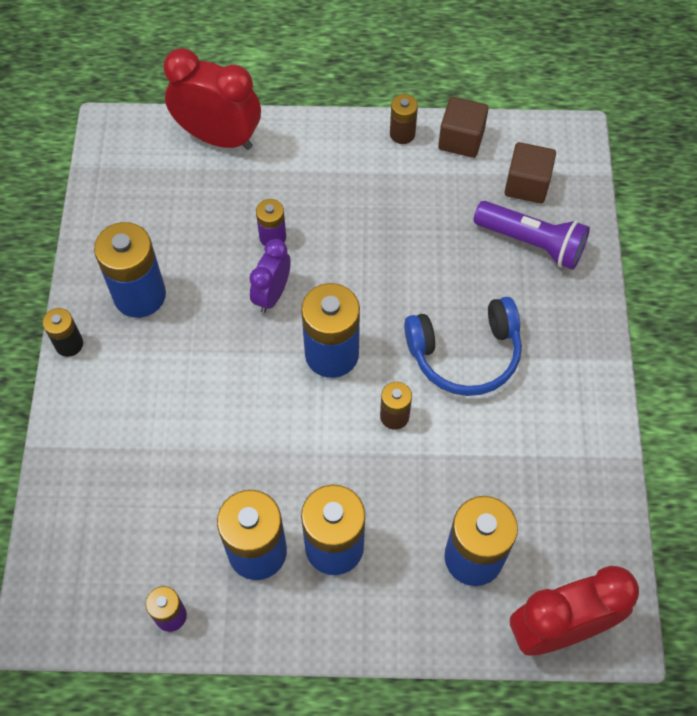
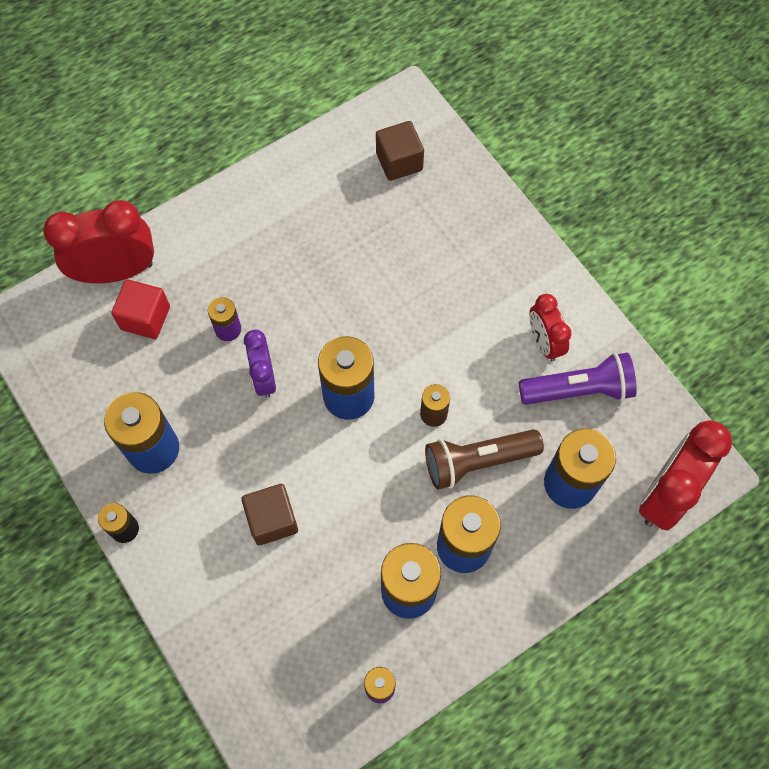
camera: 35 degrees left, 5 degrees up
brown battery [390,94,418,144] -> none
blue headphones [404,297,522,396] -> none
brown cube [438,97,489,158] -> brown cube moved to [241,484,298,545]
purple flashlight [473,201,590,270] -> purple flashlight moved to [519,352,637,405]
none -> red cube [111,279,170,339]
none -> brown flashlight [425,429,544,490]
none -> red clock [529,294,571,361]

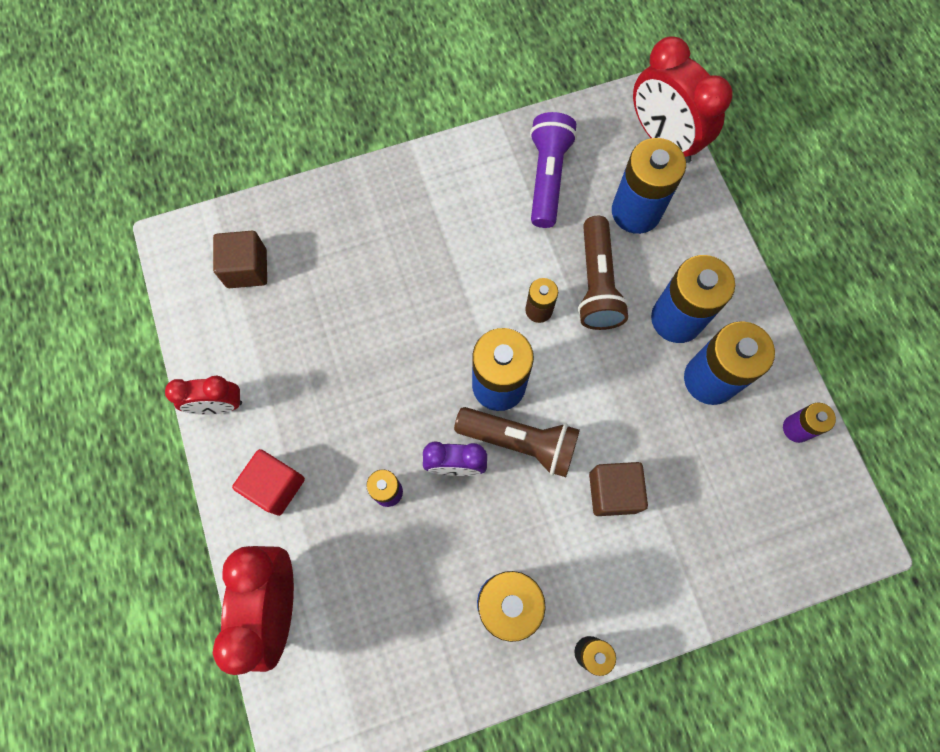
camera: 75 degrees left, 5 degrees up
red cube [111,279,170,339] -> red cube moved to [232,449,305,516]
red clock [529,294,571,361] -> red clock moved to [165,376,242,415]
none -> brown flashlight [454,407,580,477]

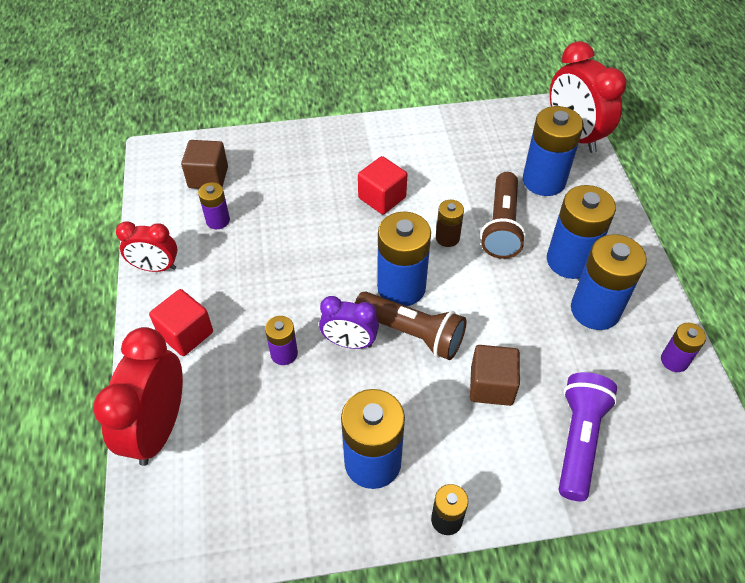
camera: 10 degrees right, 20 degrees down
purple flashlight [530,112,577,228] -> purple flashlight moved to [558,372,618,501]
none -> purple battery [198,182,230,229]
none -> red cube [358,156,407,214]

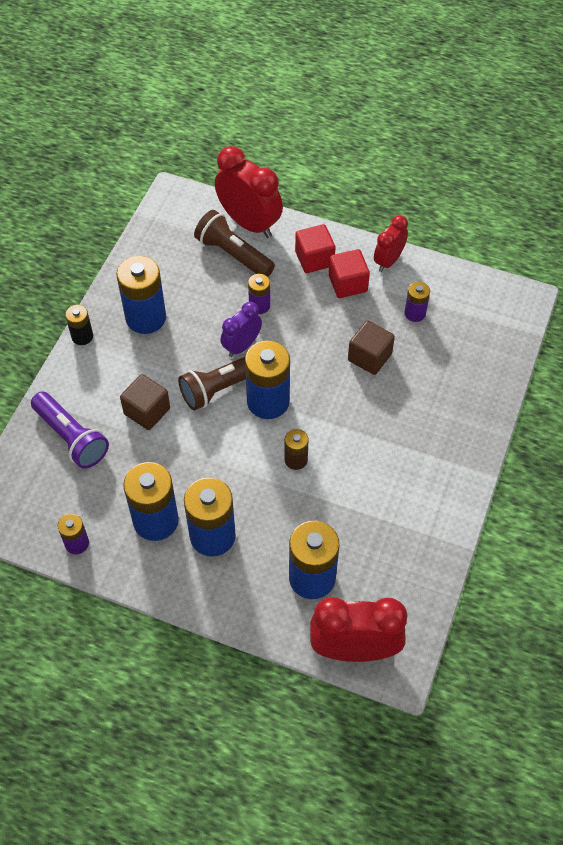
camera: 120 degrees right, 5 degrees up
brown cube [181,140,228,189] -> brown cube moved to [348,321,395,375]
red cube [358,156,407,214] -> red cube moved to [329,249,370,298]
brown flashlight [481,172,526,259] -> brown flashlight moved to [194,210,275,277]

